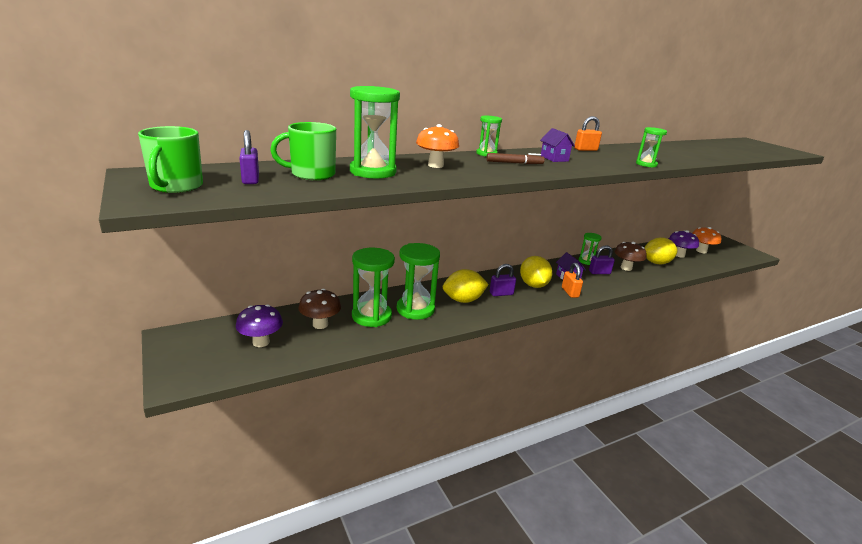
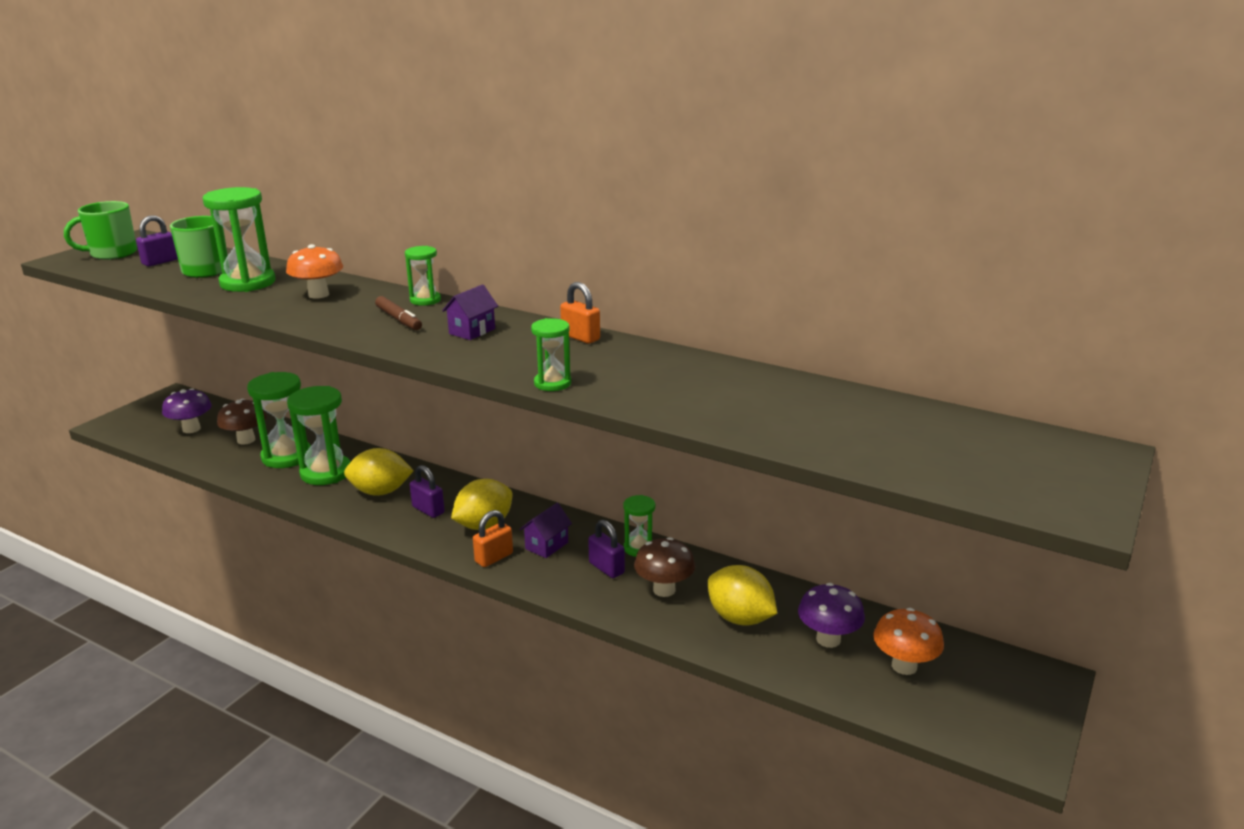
camera: 60 degrees right, 0 degrees up
yellow lemon [443,269,489,303] -> yellow lemon turned 45 degrees counterclockwise [344,448,414,496]

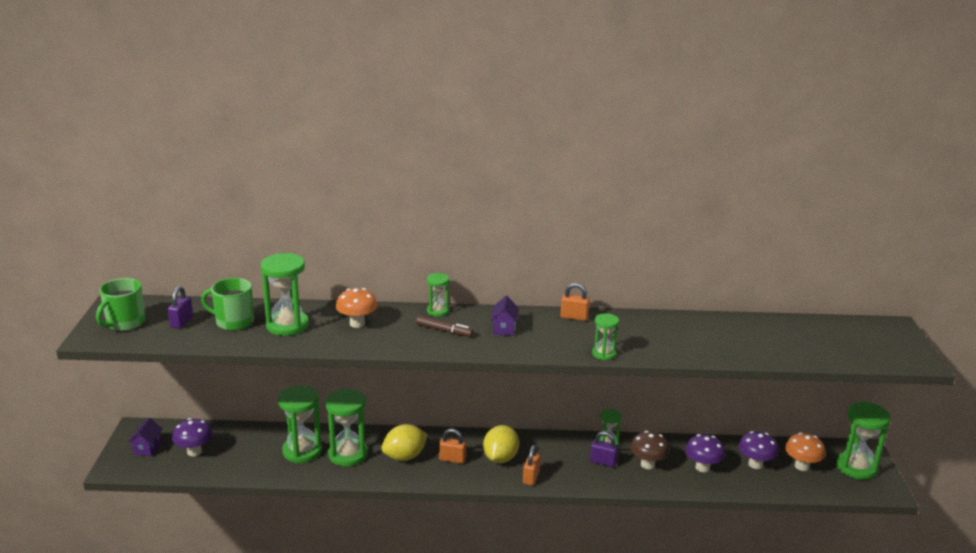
camera: 30 degrees left, 0 degrees up
brown mushroom [217,399,267,445] -> none
purple padlock [410,465,445,518] -> orange padlock [439,429,466,464]
purple house [520,503,572,558] -> purple house moved to [128,418,162,456]
yellow lemon [708,565,777,626] -> purple mushroom [685,434,725,472]
none -> green hourglass [836,402,891,480]

